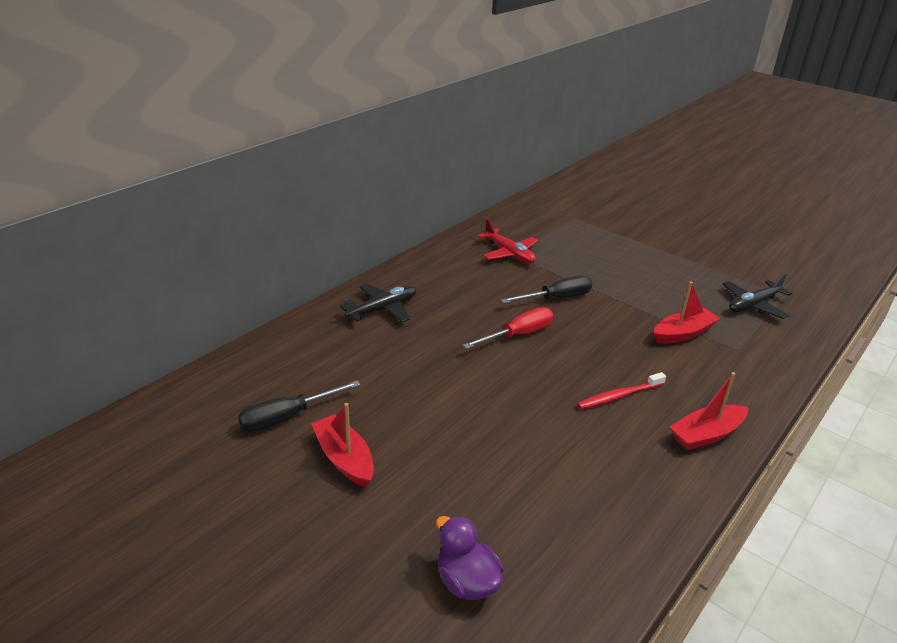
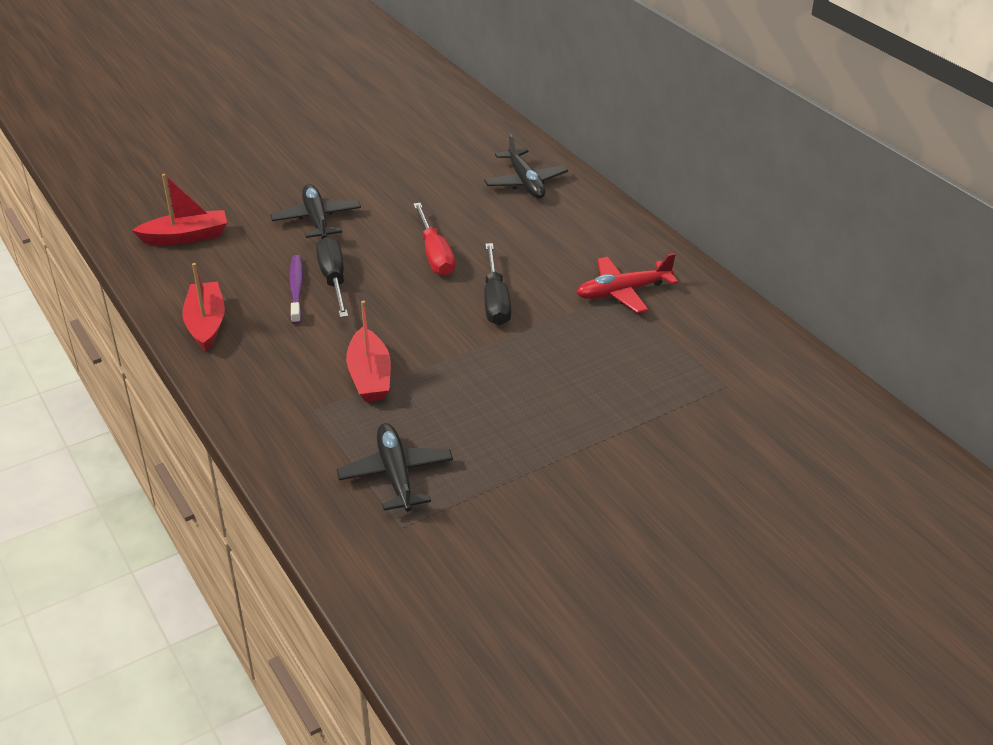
camera: 110 degrees right, 5 degrees up
black screwdriver [238,381,361,432] -> black screwdriver moved to [316,237,348,318]
red boat [311,403,374,487] -> red boat moved to [132,174,227,245]
purple duck [436,516,504,600] -> none
red toothbrush [577,372,666,409] -> purple toothbrush [289,255,303,324]
none -> black plane [270,184,361,239]

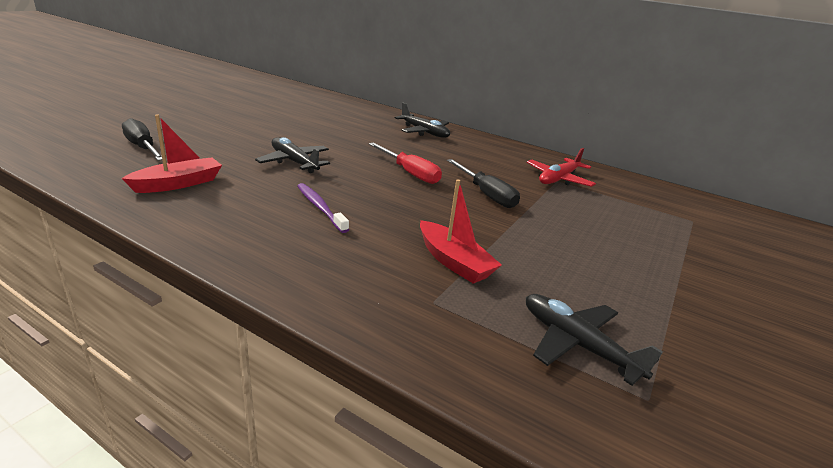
camera: 30 degrees left, 10 degrees down
red boat [182,263,225,352] -> none
black screwdriver [316,237,348,318] -> black screwdriver moved to [122,118,162,161]

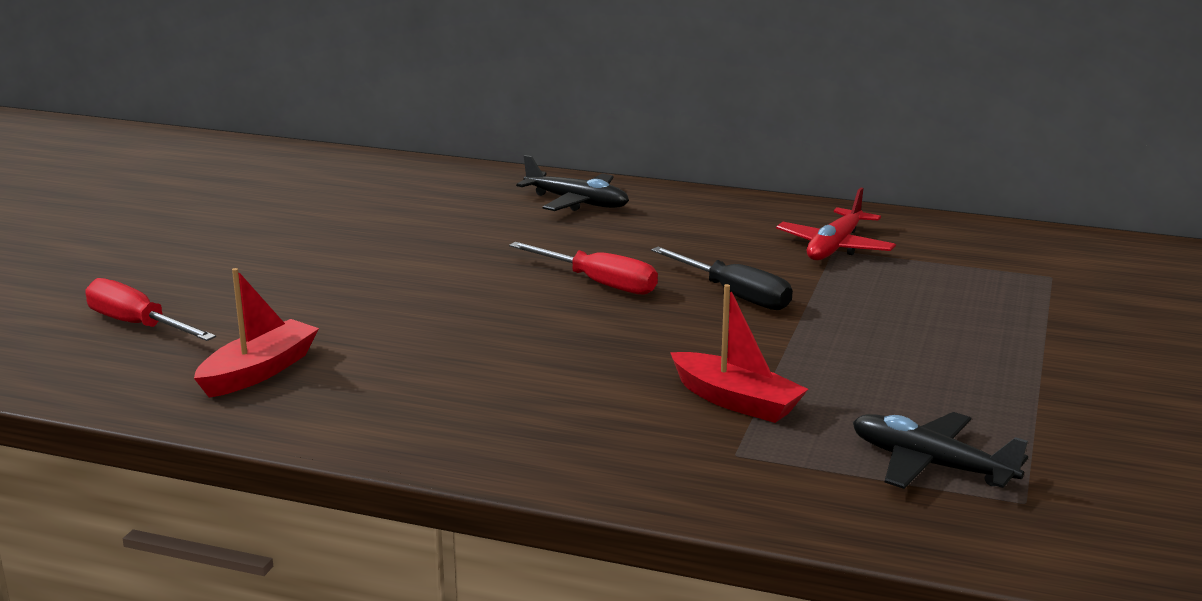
camera: 10 degrees left, 5 degrees down
black screwdriver [122,118,162,161] -> red screwdriver [85,278,216,341]
black plane [255,137,330,173] -> none
purple toothbrush [297,183,349,233] -> none

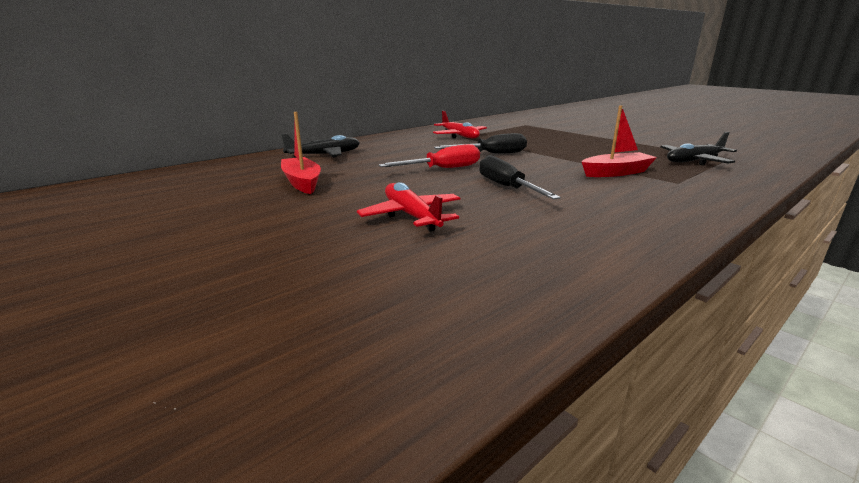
camera: 60 degrees left, 0 degrees up
red screwdriver [85,278,216,341] -> none
red boat [194,268,319,398] -> red boat moved to [281,112,321,194]
none -> red plane [357,182,460,232]
none -> black screwdriver [479,155,561,200]

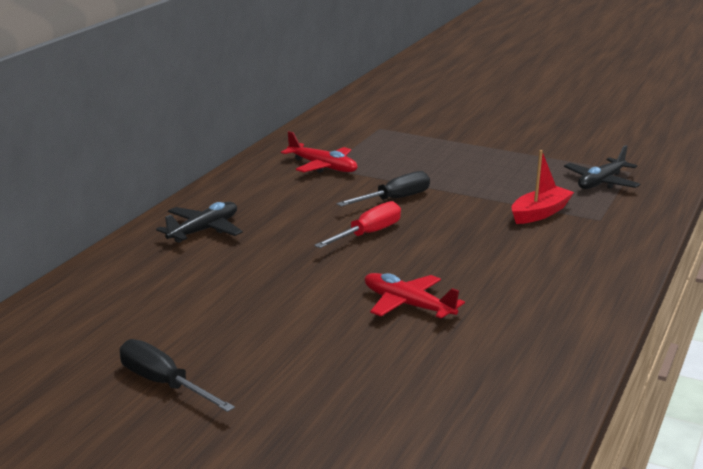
camera: 25 degrees left, 0 degrees up
red boat [281,112,321,194] -> none
black screwdriver [479,155,561,200] -> black screwdriver moved to [120,339,235,412]

